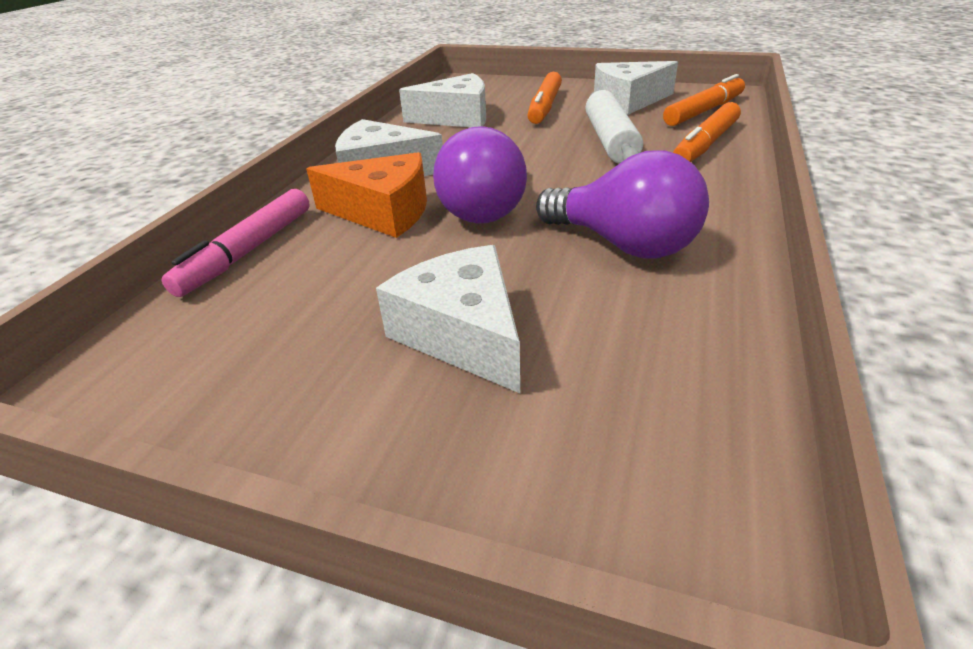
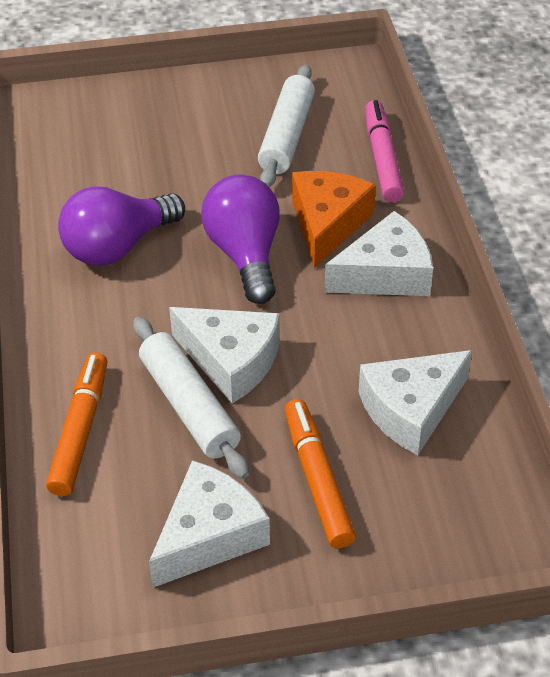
camera: 150 degrees right, 10 degrees up
orange cheese [306,152,427,238] -> orange cheese turned 120 degrees clockwise [292,171,376,269]
white cheese [376,245,520,393] -> white cheese moved to [169,307,280,404]
purple light bulb [536,150,709,259] -> purple light bulb turned 45 degrees counterclockwise [58,187,185,266]
orange marker [663,74,745,126] -> none
none -> white rolling pin [258,64,315,187]

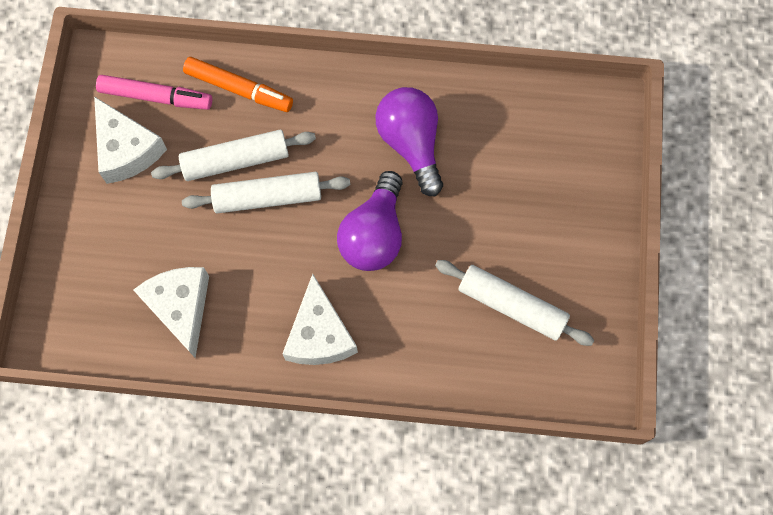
camera: 105 degrees right, 25 degrees up
white cheese [169,307,280,404] -> white rolling pin [182,172,350,213]
purple light bulb [201,174,280,304] -> purple light bulb turned 105 degrees clockwise [337,171,403,271]
orange marker [285,399,356,548] -> none
orange cheese [292,171,376,269] -> none
pink marker [365,100,404,202] -> pink marker moved to [96,75,212,110]

